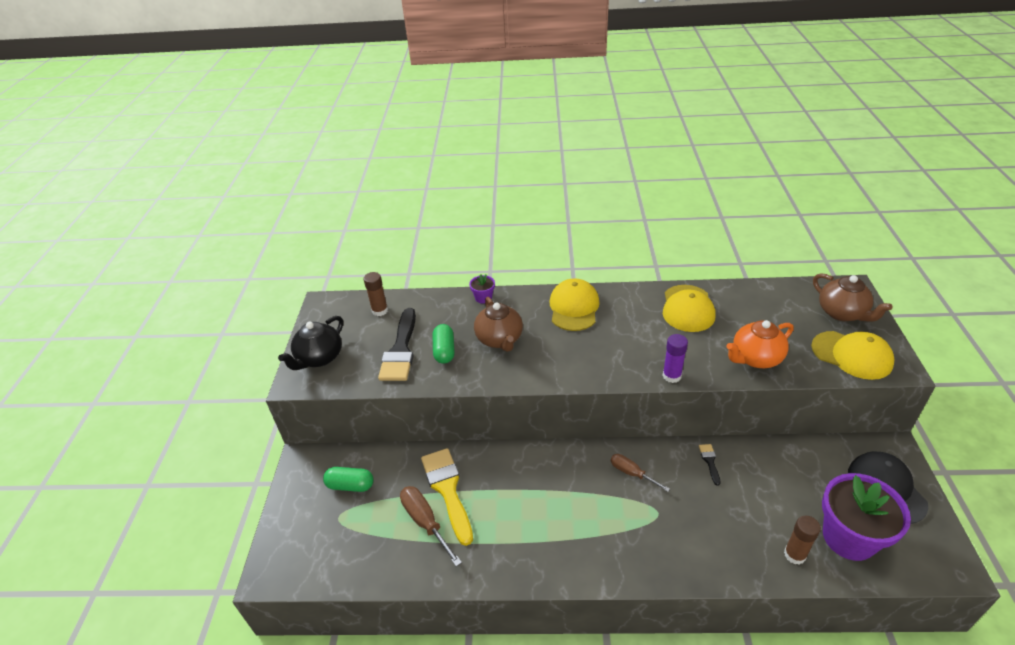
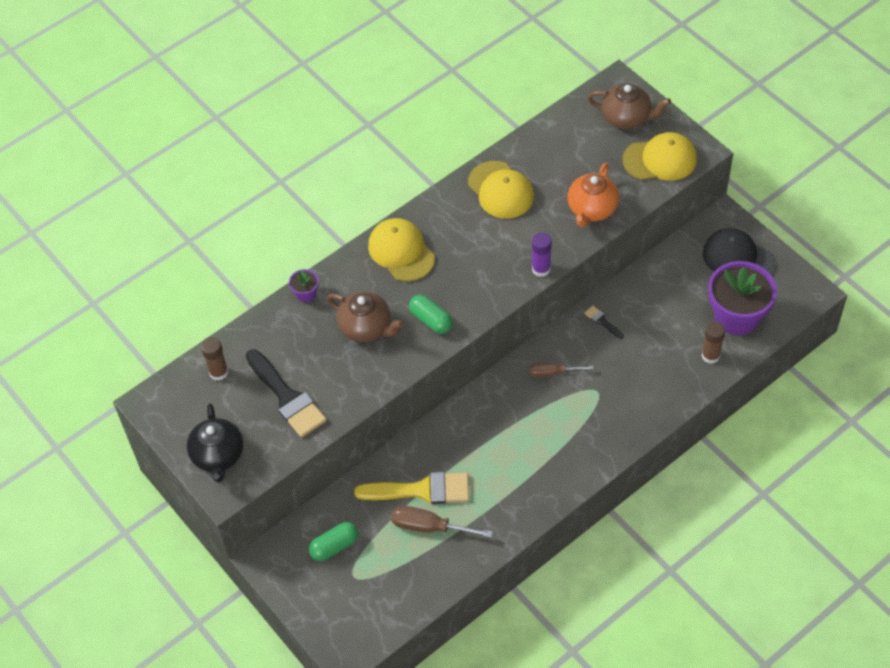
camera: 40 degrees left, 15 degrees up
yellow brush [421,448,473,546] -> yellow brush turned 150 degrees clockwise [354,472,470,504]
green capsule [433,324,455,364] -> green capsule moved to [409,294,453,334]

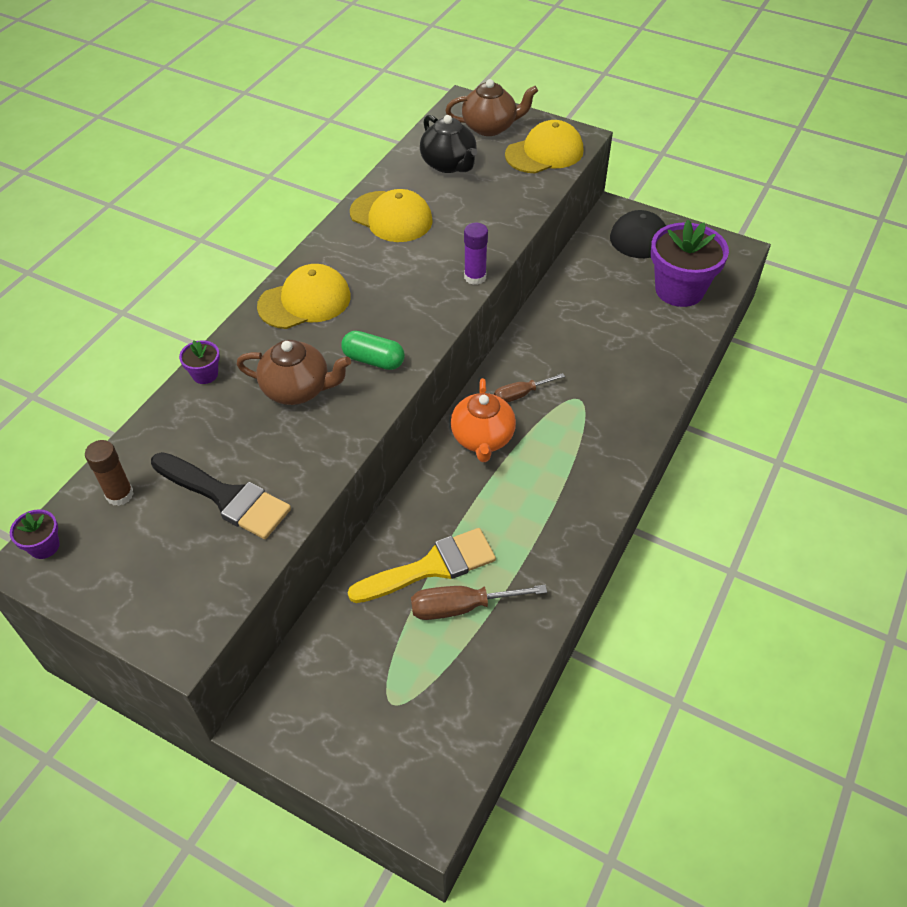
camera: 25 degrees left, 5 degrees down
black teapot [187,403,243,483] -> black teapot moved to [420,115,477,173]
green capsule [309,522,358,561] -> none
yellow cap [368,218,435,282] -> yellow cap turned 120 degrees clockwise [257,264,351,329]
orange teapot [567,163,619,227] -> orange teapot moved to [451,378,516,462]
black brush [584,306,624,339] -> none
brown glue stick [702,321,725,364] -> none
none -> purple flower pot [10,509,60,559]

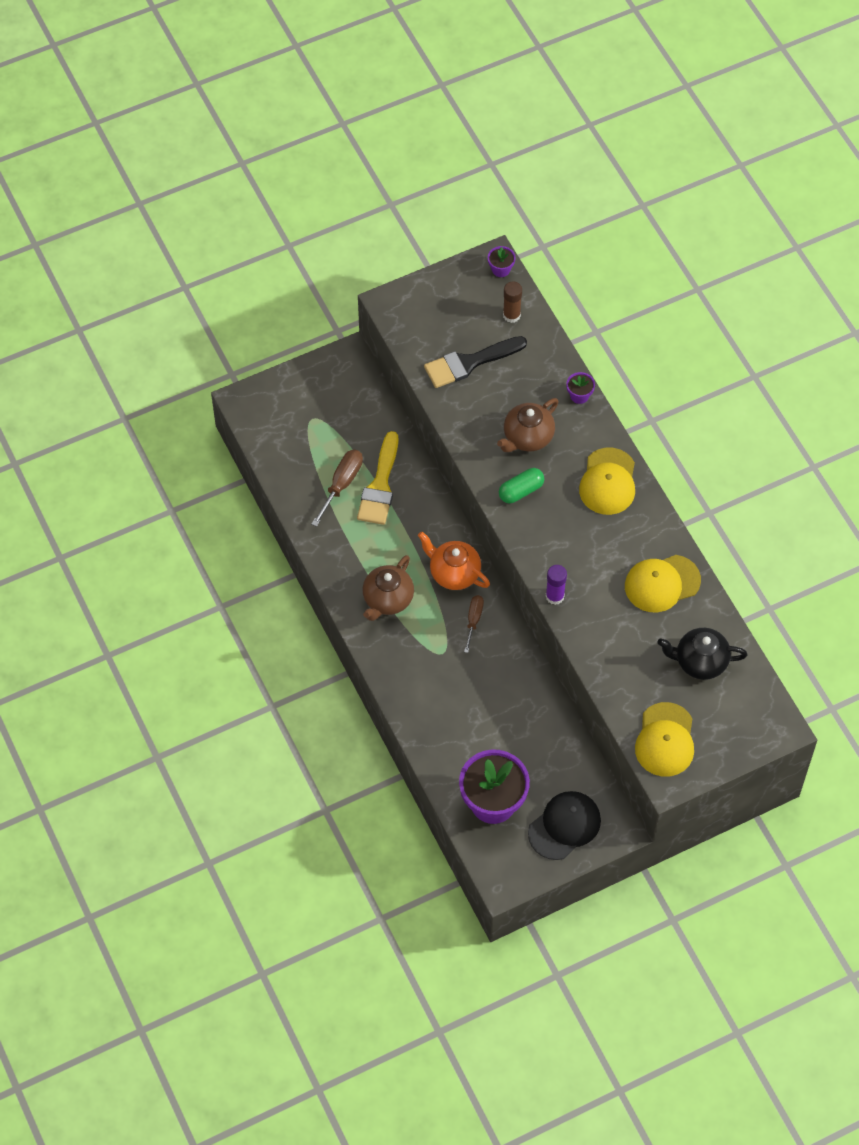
camera: 125 degrees right, 10 degrees up
brown teapot [445,79,538,136] -> brown teapot moved to [363,555,414,621]

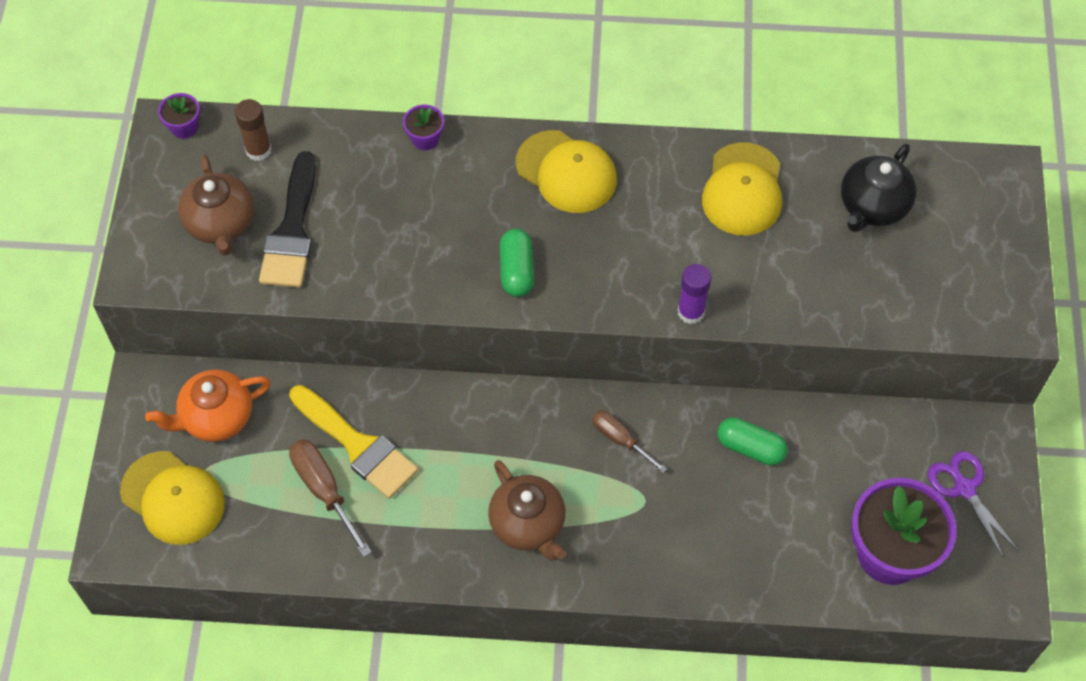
camera: 60 degrees left, 0 degrees up
orange teapot [418,531,490,590] -> orange teapot moved to [145,369,271,442]
brown teapot [497,398,559,452] -> brown teapot moved to [178,155,254,256]
black cap [528,791,601,860] -> purple scissors [928,451,1019,557]
yellow cap [635,702,694,777] -> yellow cap moved to [120,451,225,545]
none -> green capsule [717,417,788,465]

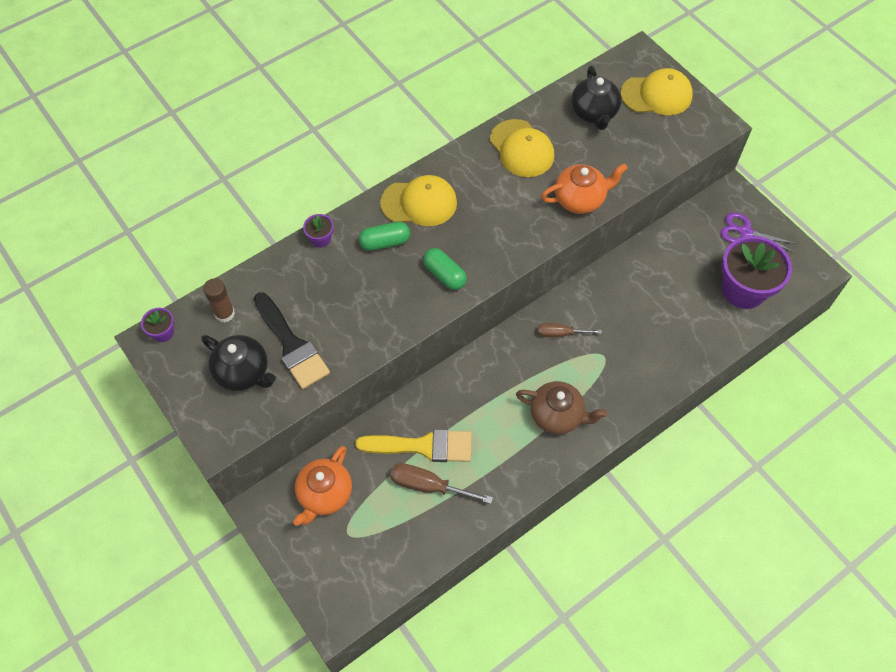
camera: 40 degrees left, 0 degrees up
yellow cap [120,451,225,545] -> yellow cap moved to [621,68,693,115]
brown teapot [178,155,254,256] -> black teapot [201,335,276,391]
purple glue stick [678,264,711,324] -> none
green capsule [717,417,788,465] -> green capsule moved to [359,222,410,251]
none -> orange teapot [541,163,628,214]

